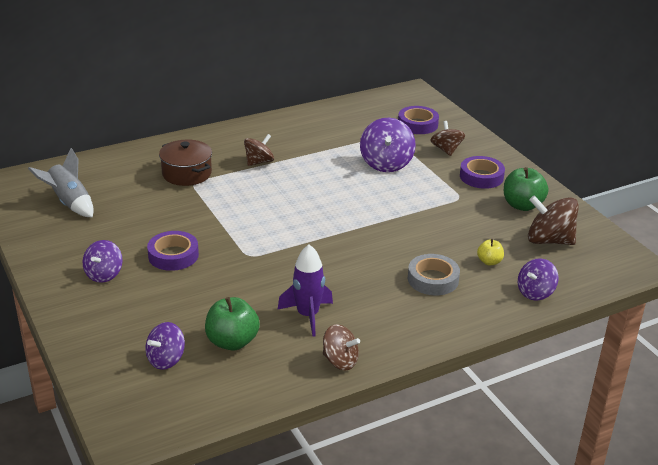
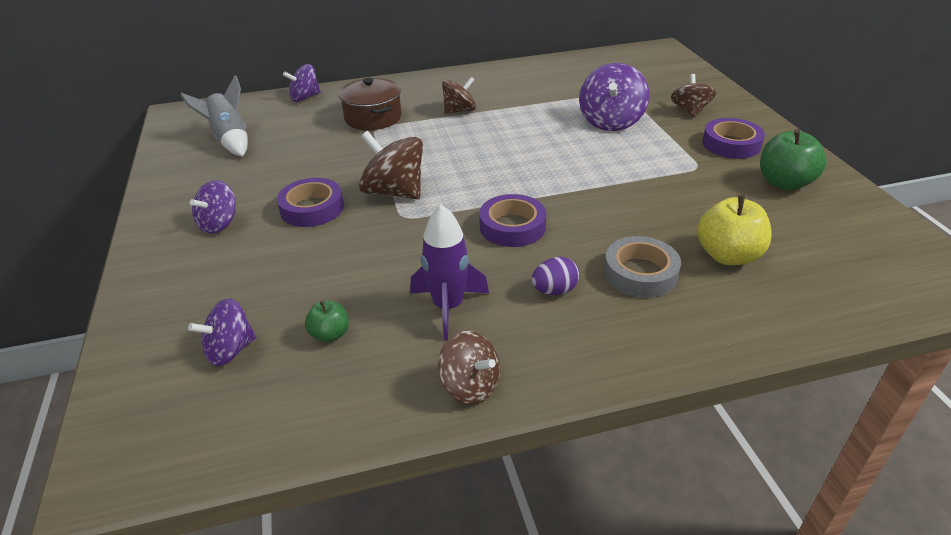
camera: 15 degrees right, 5 degrees up
green apple [205,297,260,351] -> green apple [305,301,349,343], size x0.55
purple tape [398,106,439,134] -> purple tape moved to [479,194,546,247]
yellow apple [477,239,504,266] -> yellow apple [697,195,772,265], size x1.80
purple spinning top [518,258,558,301] -> purple spinning top moved to [283,64,321,102]
brown spinning top [528,195,579,245] -> brown spinning top moved to [359,131,423,199]
none -> purple egg [532,257,579,295]

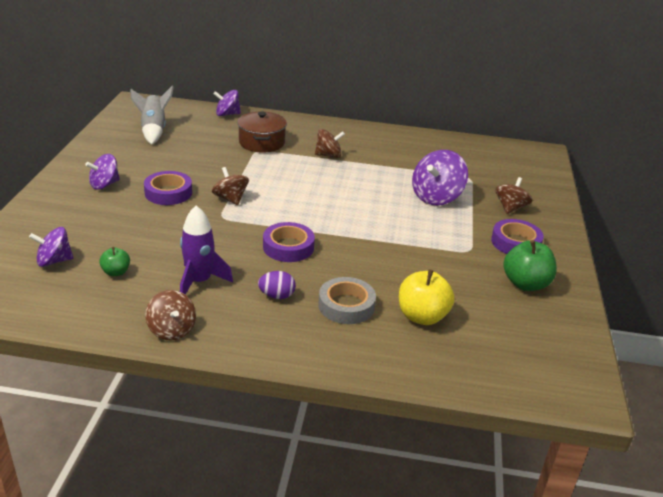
camera: 20 degrees right, 5 degrees down
brown spinning top [359,131,423,199] -> brown spinning top [212,167,249,205], size x0.65

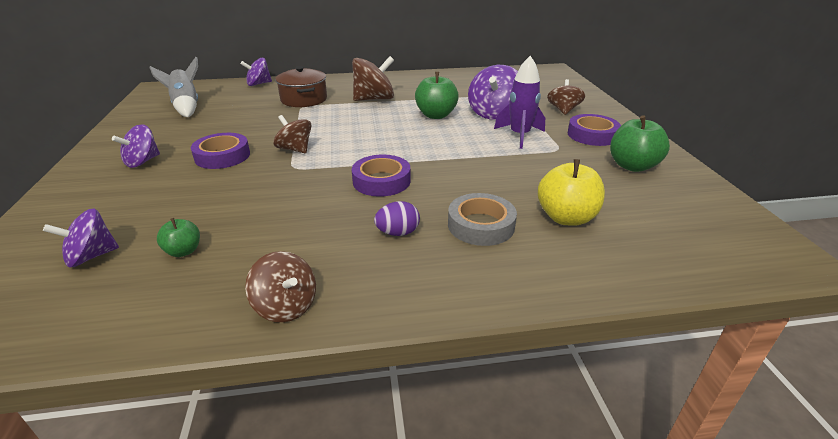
camera: 15 degrees left, 0 degrees up
purple rocket [180,206,233,295] -> purple rocket moved to [494,56,545,149]
brown spinning top [315,129,345,158] -> brown spinning top [352,56,394,101], size x1.55
none -> green apple [415,72,459,119]

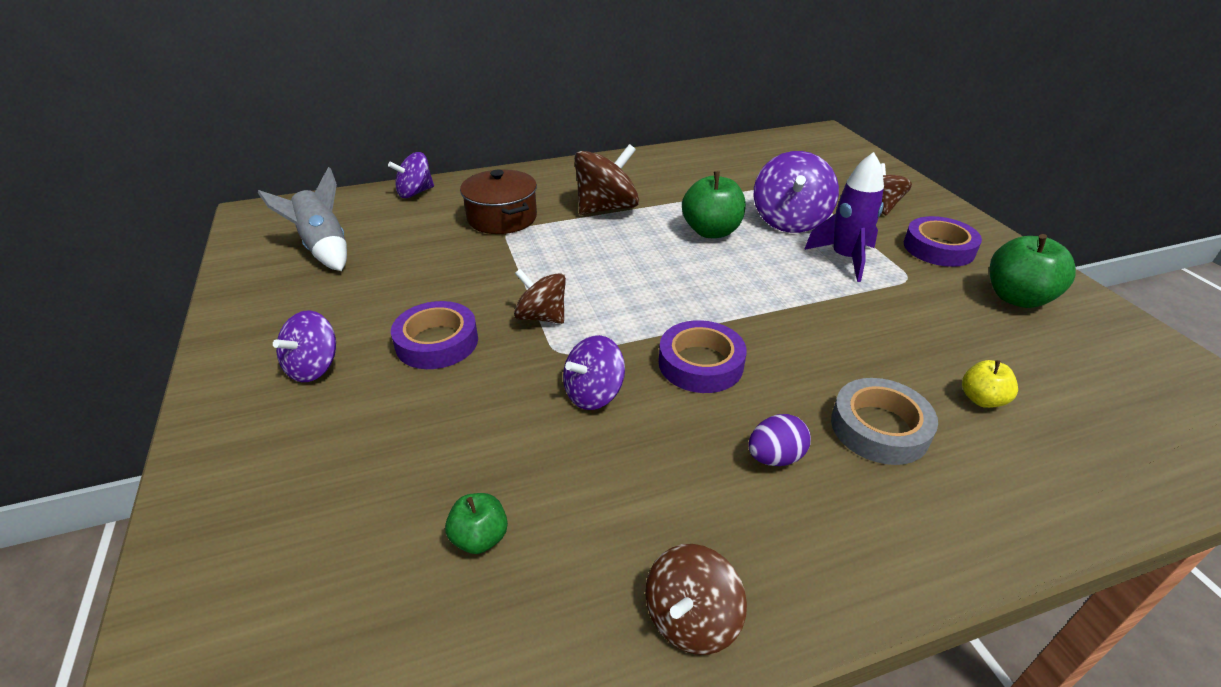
camera: 10 degrees left, 5 degrees up
purple spinning top [43,208,119,267] -> purple spinning top moved to [563,335,625,410]
brown spinning top [245,251,316,322] -> brown spinning top turned 90 degrees clockwise [645,544,747,655]
yellow apple [538,159,605,226] -> yellow apple [962,360,1018,408], size x0.55

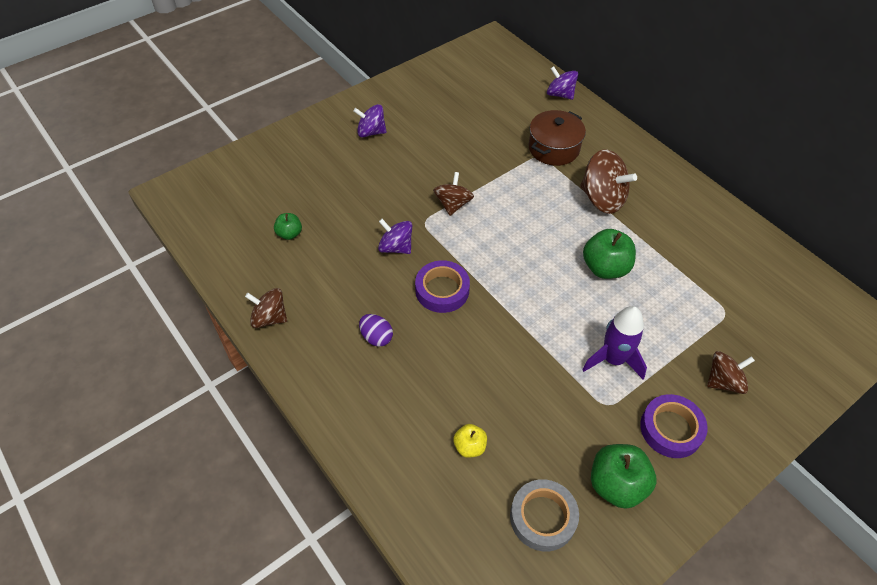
camera: 70 degrees right, 15 degrees up
grey rocket [258,167,347,271] -> none
purple tape [391,301,478,369] -> none
purple spinning top [754,151,839,233] -> none
grey tape [831,378,938,465] -> grey tape moved to [510,479,579,552]

